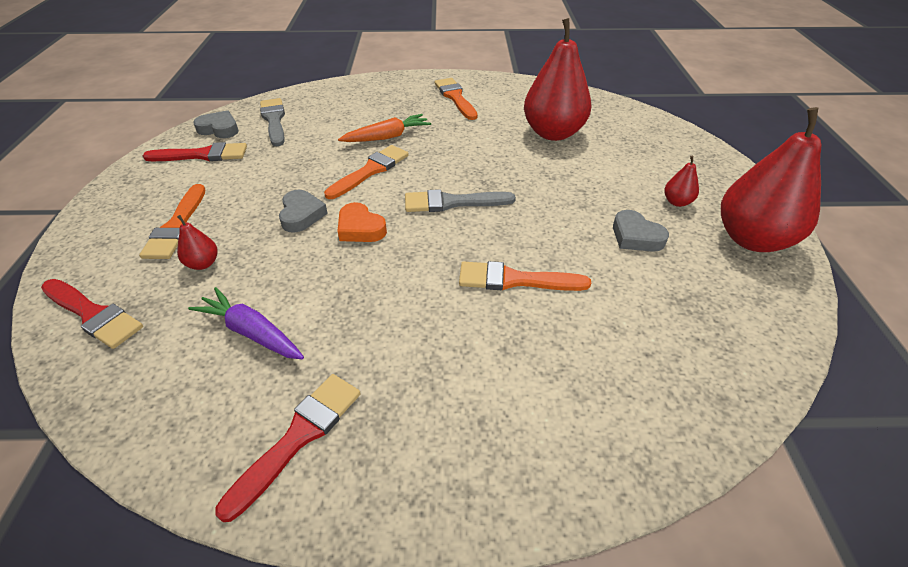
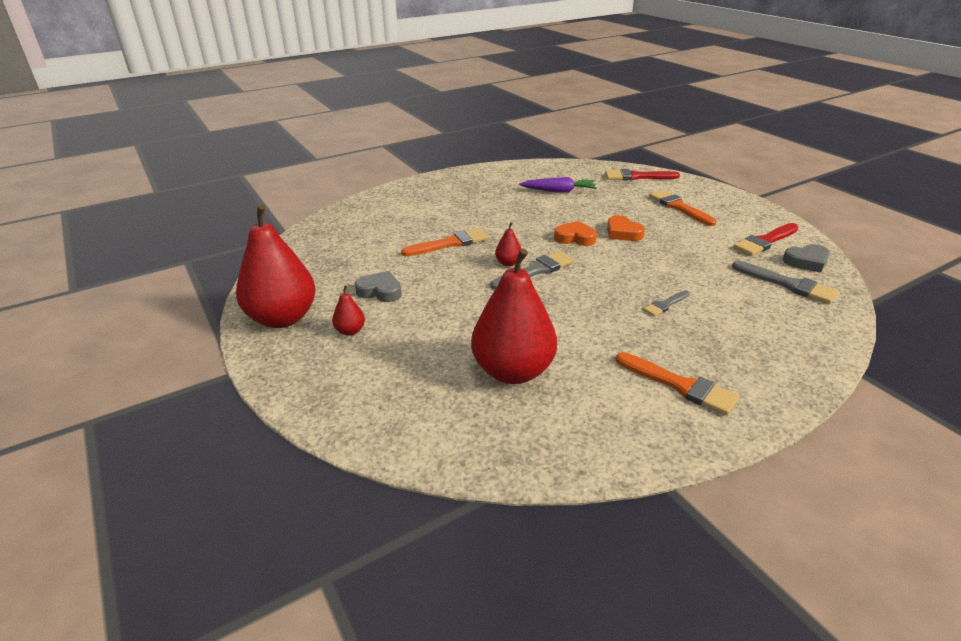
camera: 150 degrees right, 10 degrees down
red pear [177,215,218,270] -> red pear moved to [495,222,521,266]
red brush [215,374,361,522] -> none
grey heart [279,190,328,233] -> orange heart [607,215,645,241]
orange brush [324,145,409,199] -> none
orange carrot [338,114,431,142] -> grey brush [643,290,689,316]

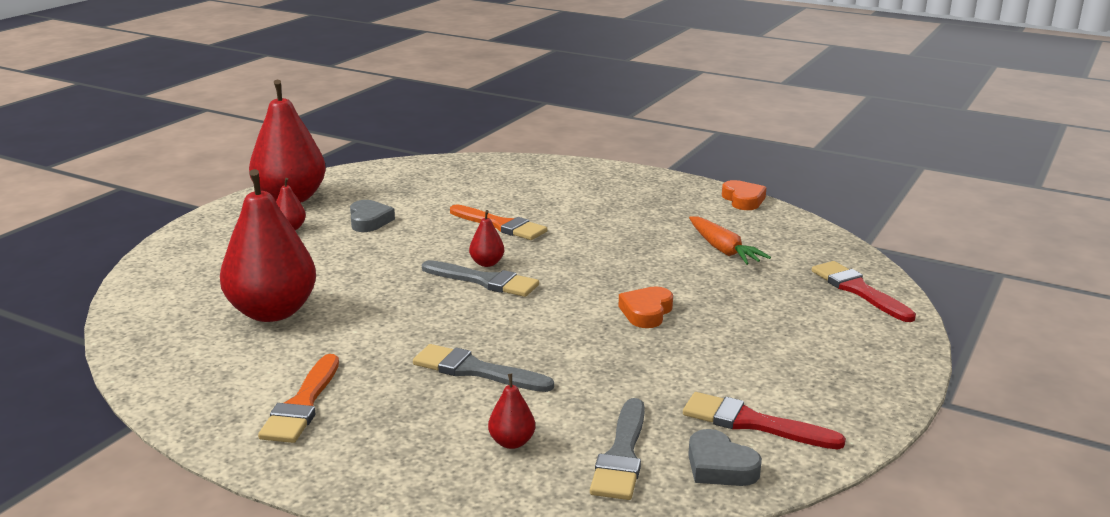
camera: 60 degrees right, 10 degrees down
purple carrot [519,177,597,193] -> orange carrot [689,216,771,265]
orange heart [554,221,597,246] -> orange heart moved to [722,180,767,210]
grey brush [643,290,689,316] -> grey brush [413,344,554,392], size x1.73
orange brush [649,190,717,226] -> none
none -> red pear [488,374,535,449]

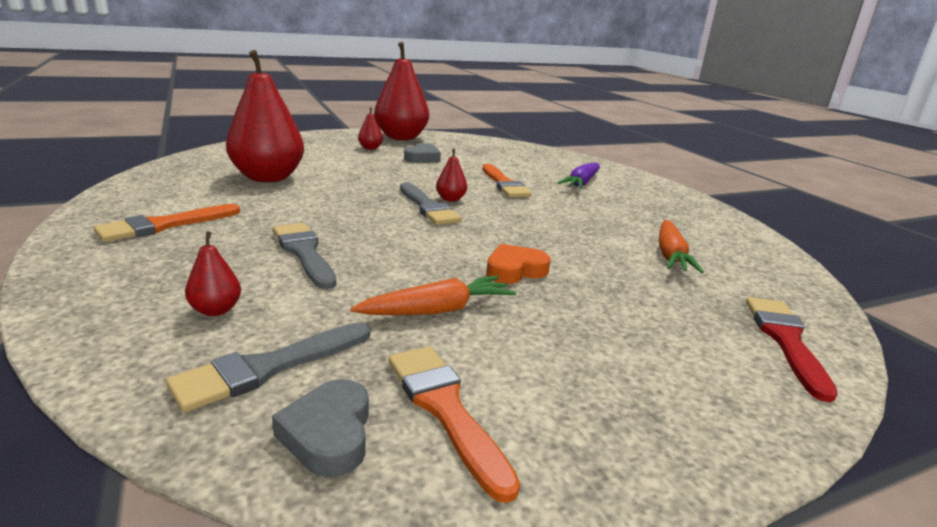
camera: 35 degrees right, 0 degrees up
red brush [683,392,846,449] -> orange brush [388,346,520,503]
orange heart [722,180,767,210] -> none
none -> orange carrot [350,275,516,315]
none -> purple carrot [558,163,600,189]

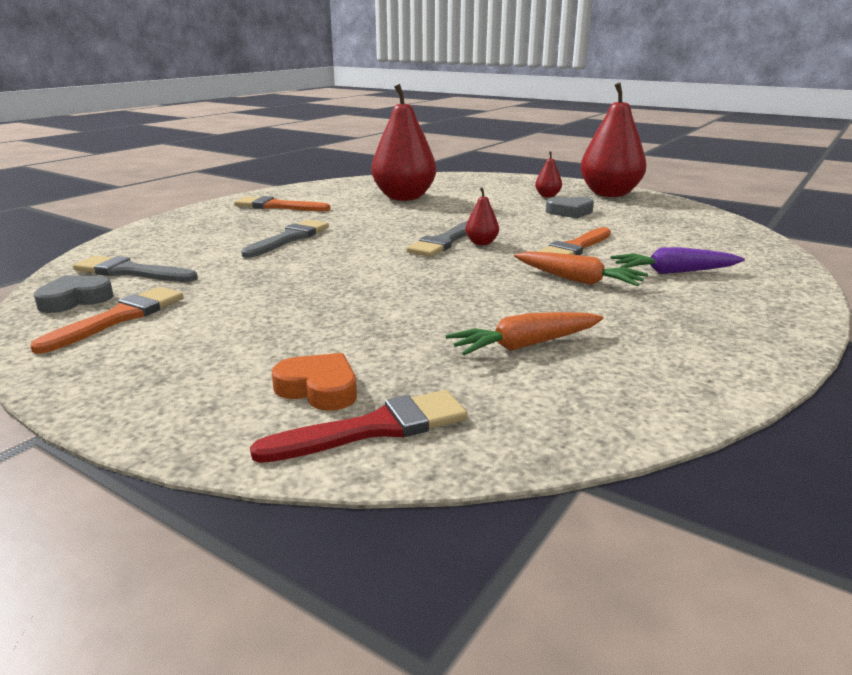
camera: 60 degrees right, 0 degrees up
red pear [185,231,241,316] -> none
orange carrot [350,275,516,315] -> orange carrot moved to [514,252,648,286]
orange heart [486,244,551,284] -> orange heart moved to [271,353,357,411]

